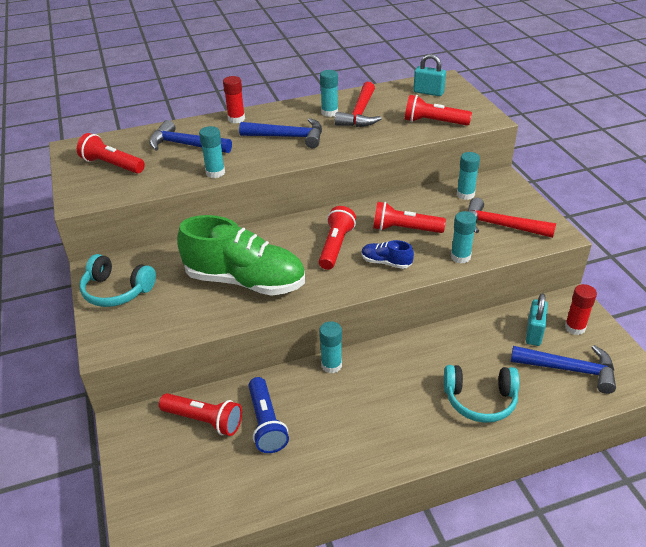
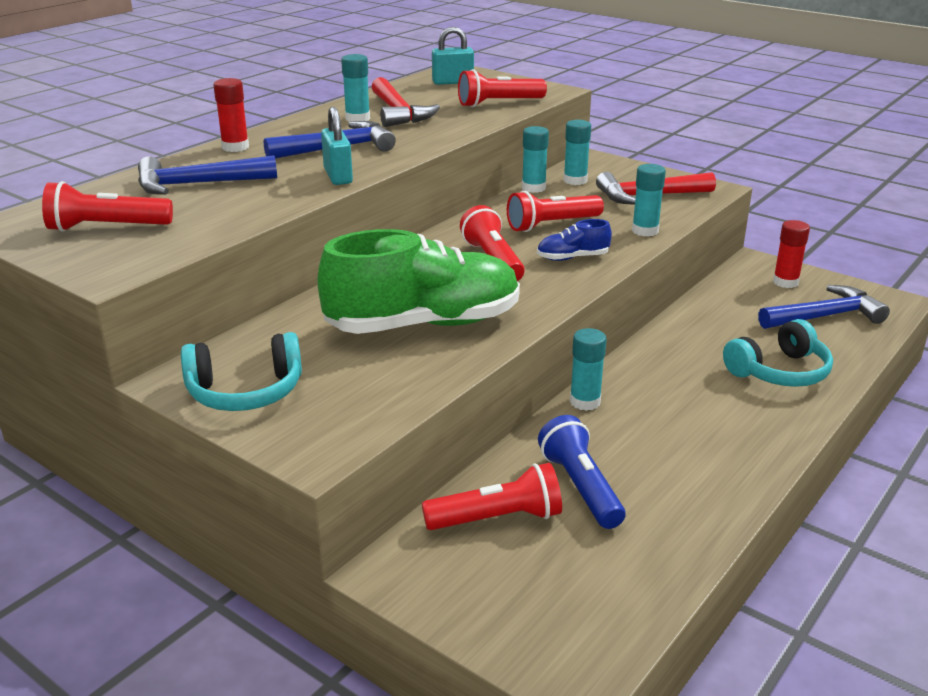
camera: 35 degrees left, 10 degrees down
turquoise glue stick [199,126,225,178] -> turquoise glue stick moved to [522,126,549,193]
blue flashlight [249,377,289,453] -> blue flashlight turned 150 degrees counterclockwise [538,415,625,529]
turquoise padlock [526,294,548,346] -> turquoise padlock moved to [321,107,353,185]

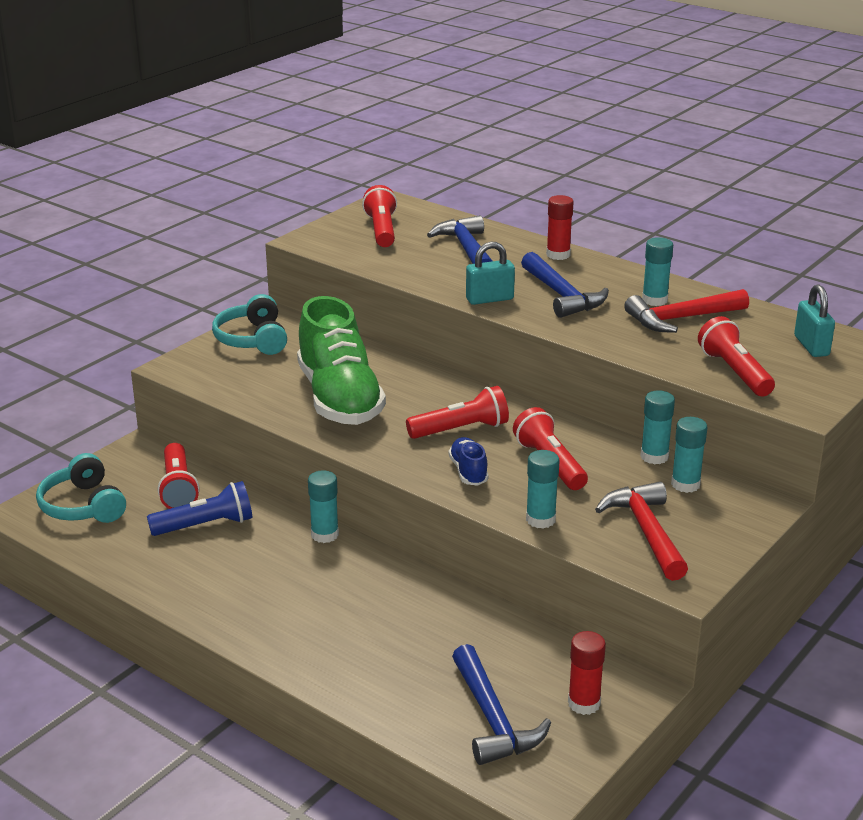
camera: 90 degrees right, 0 degrees up
turquoise headphones [723,319,833,387] -> turquoise headphones moved to [36,453,126,523]

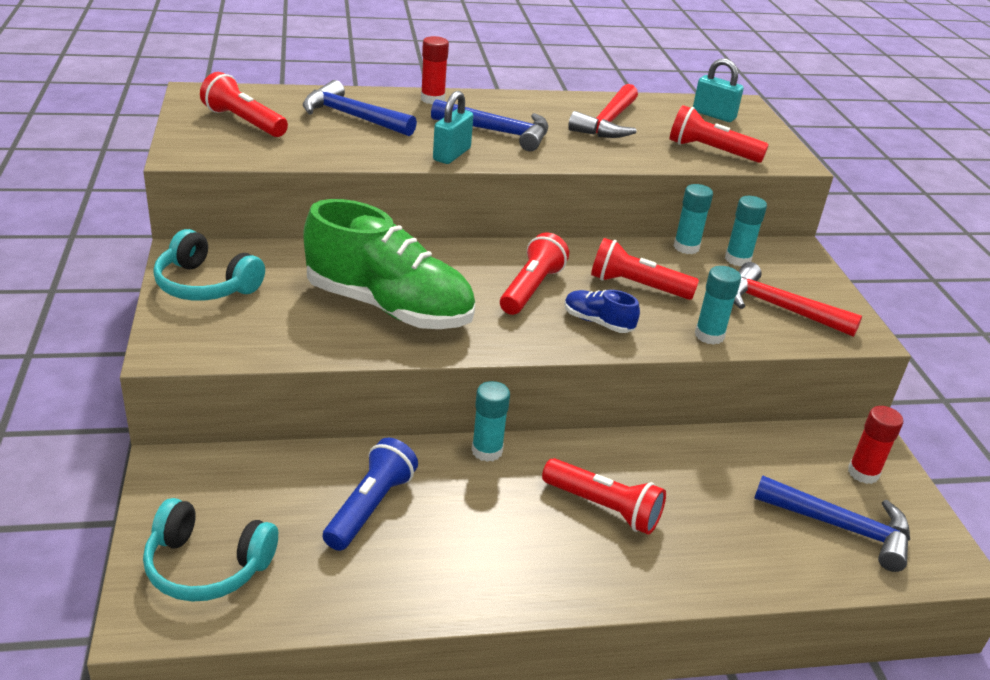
camera: 50 degrees left, 5 degrees up
red flashlight [158,443,199,509] -> red flashlight moved to [542,458,666,535]
turquoise glue stick [642,237,673,306] -> none

